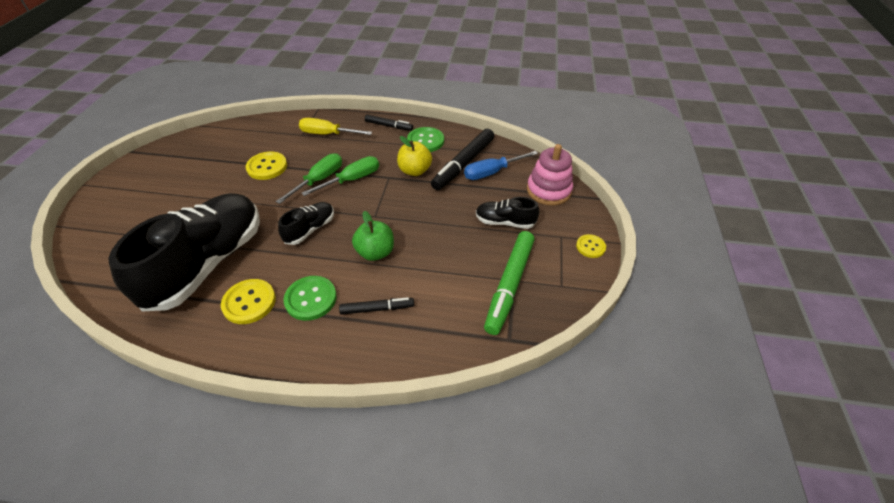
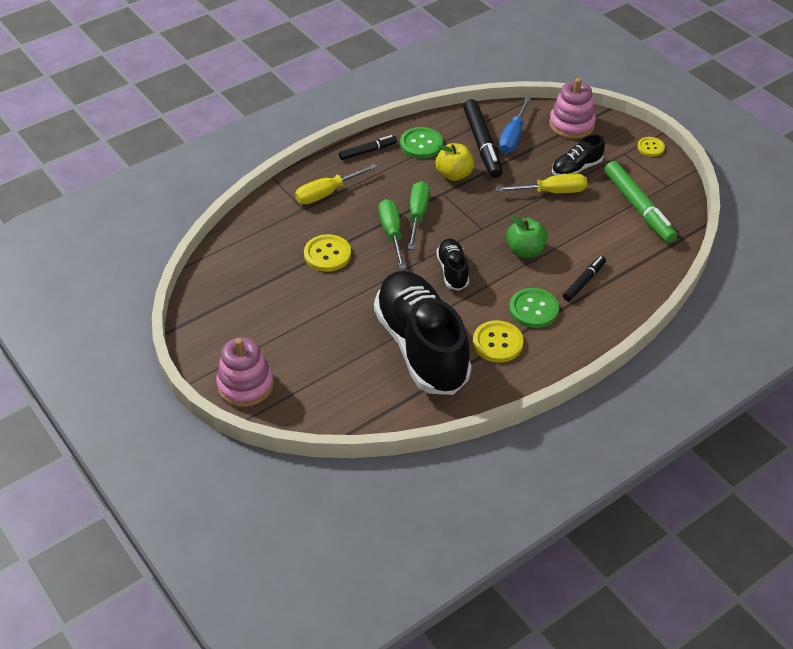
camera: 45 degrees left, 0 degrees up
none -> pink stacking toy [216,337,274,407]
none -> yellow screwdriver [496,173,587,193]

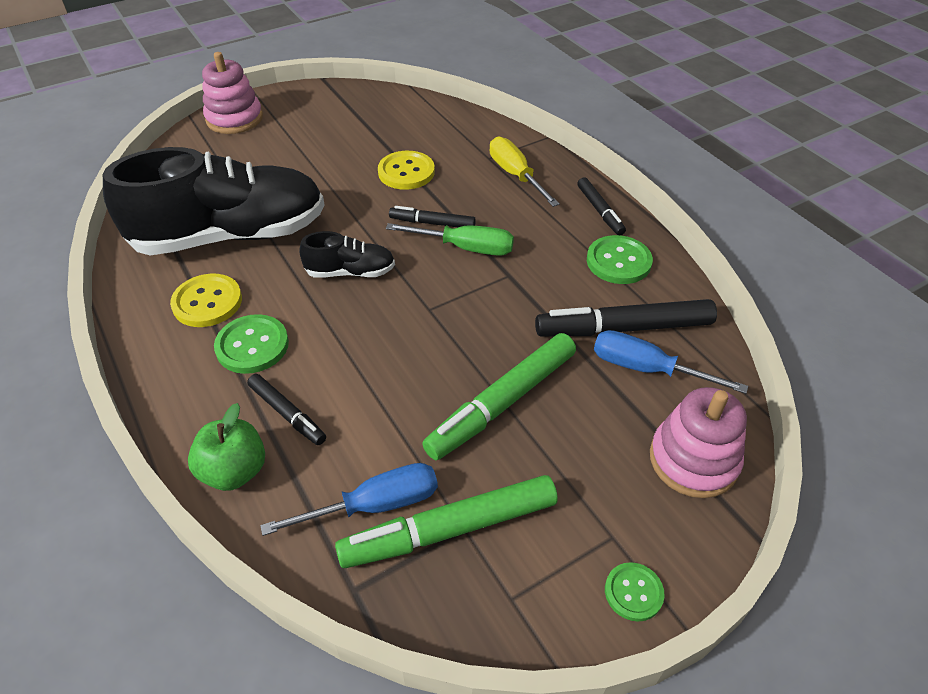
camera: 95 degrees right, 0 degrees up
green screwdriver [379,199,406,269] -> black marker [389,206,476,227]
yellow apple [435,143,474,181] -> none
yellow screwdriver [496,173,587,193] -> green marker [422,333,576,460]
green apple [506,216,547,258] -> green apple moved to [188,403,265,491]
black shoe [552,134,605,175] -> none
yellow button [637,137,665,157] -> green button [605,562,665,622]
none -> blue screwdriver [260,463,438,536]

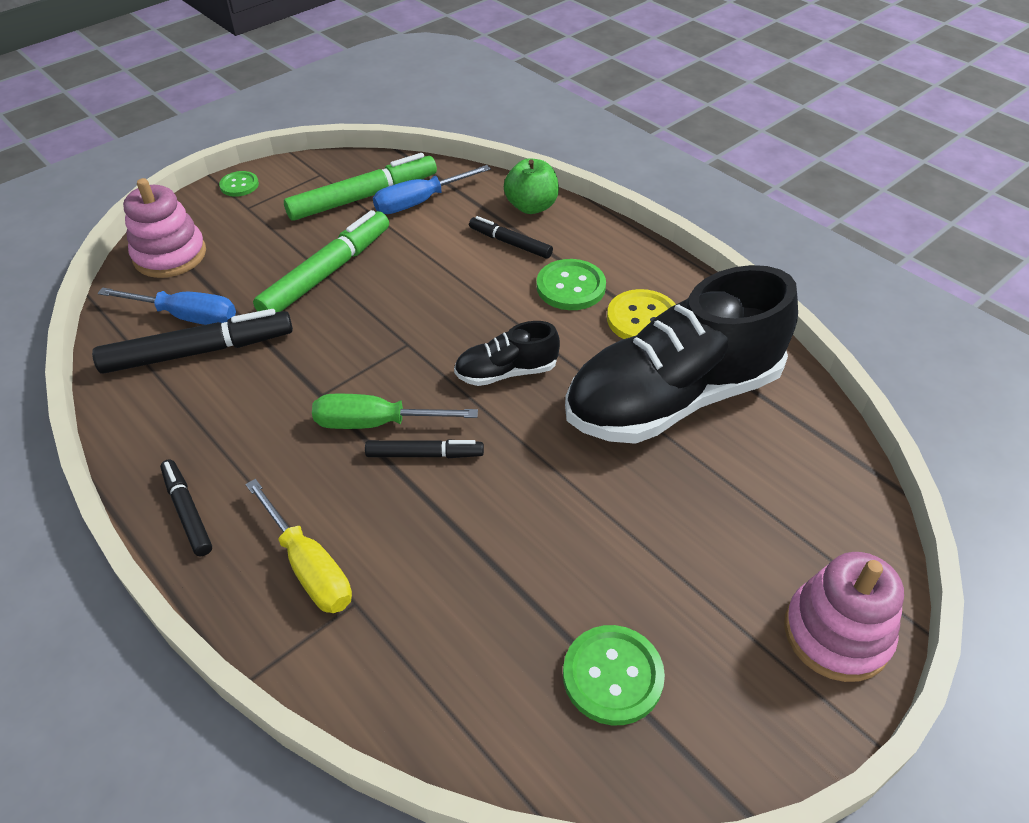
camera: 170 degrees right, 0 degrees up
yellow button [378,151,435,190] -> none
green button [587,235,653,284] -> green button moved to [563,625,665,725]

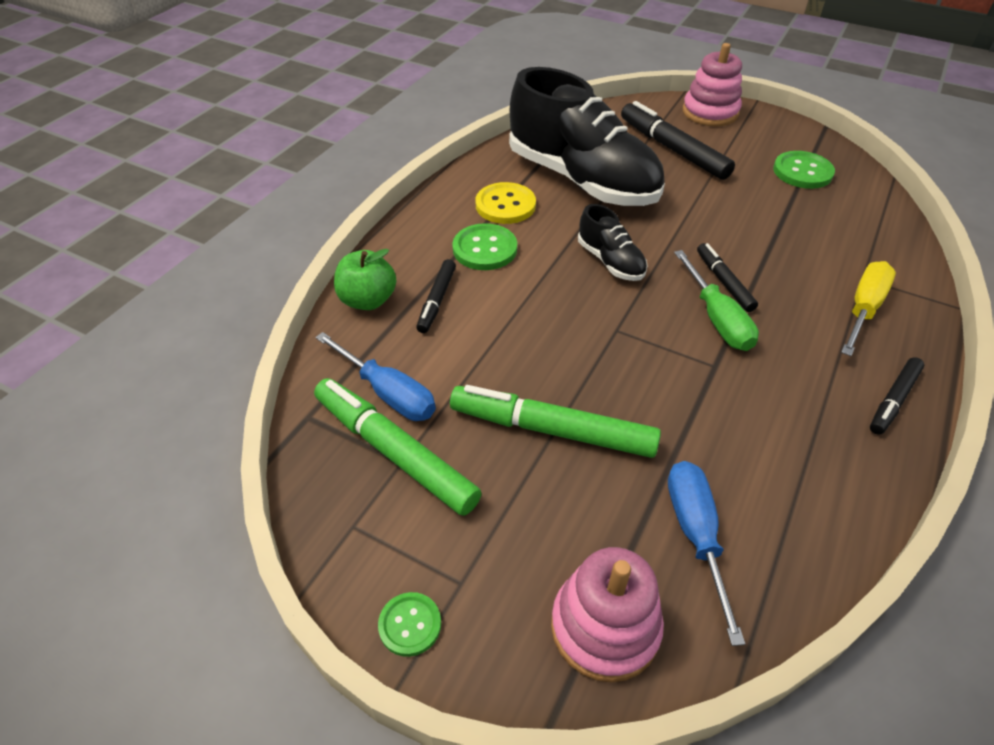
camera: 110 degrees left, 0 degrees up
black marker [92,309,293,374] -> black marker moved to [621,101,735,180]

